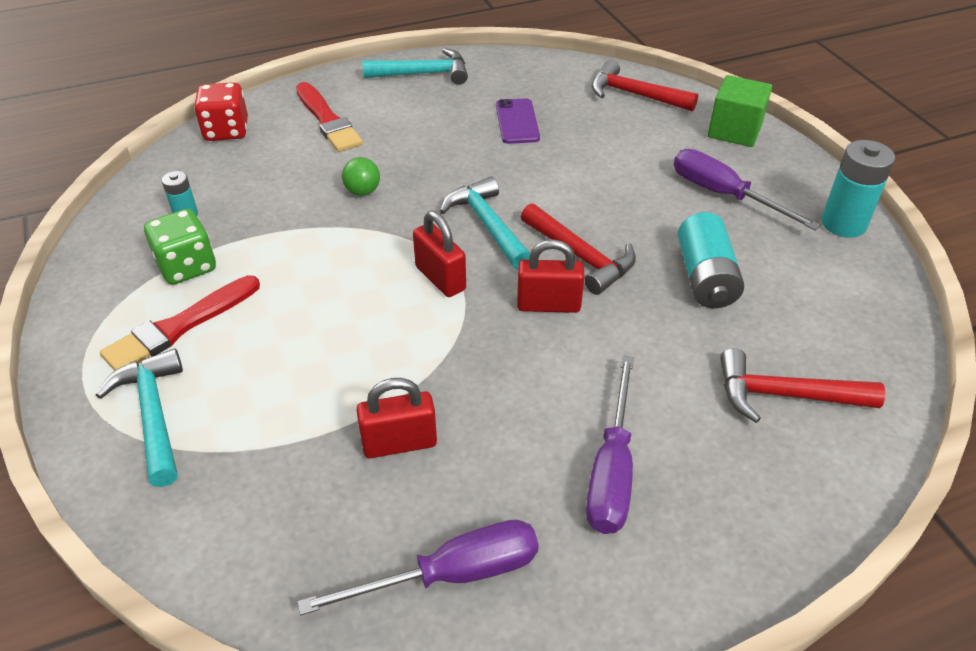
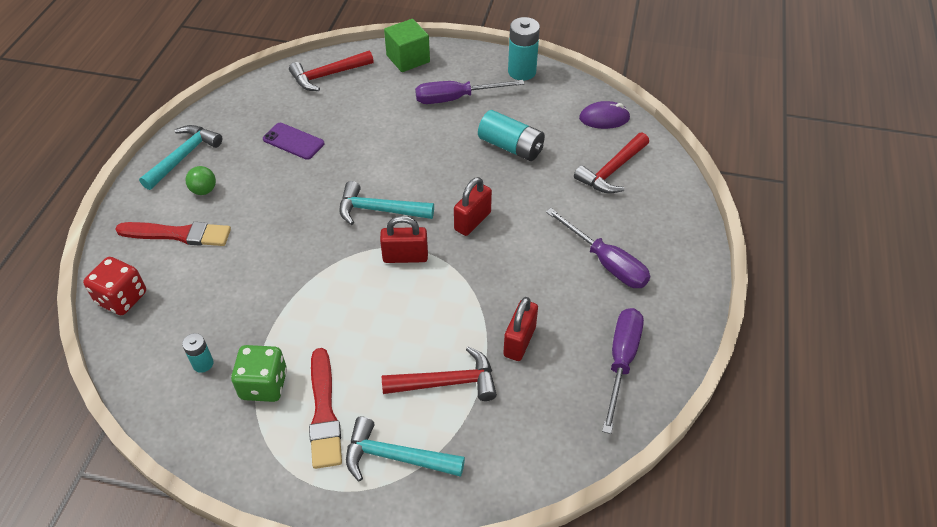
camera: 55 degrees left, 5 degrees up
green ball [342,157,380,196] -> green ball moved to [186,166,216,195]
red hammer [521,203,636,295] -> red hammer moved to [382,346,497,401]
none -> purple mouse [579,101,631,129]

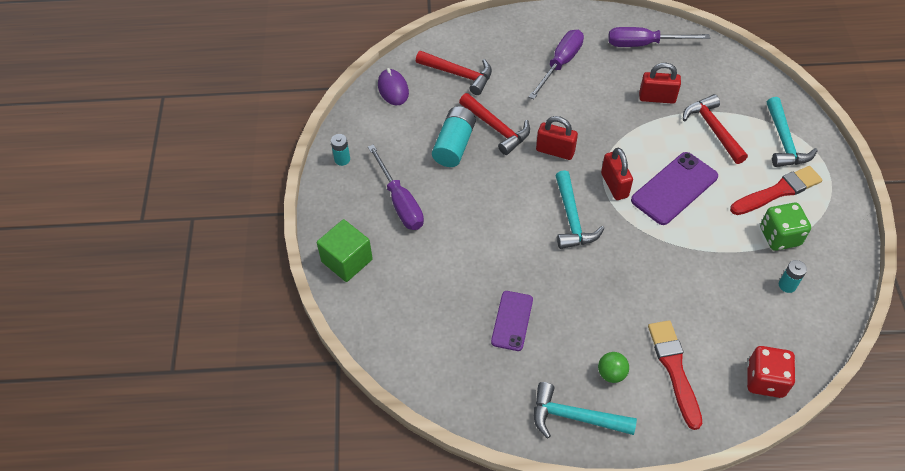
camera: 105 degrees left, 5 degrees up
red hammer [289,50,374,91] -> red hammer moved to [459,93,530,155]
turquoise battery [508,17,540,81] -> turquoise battery [331,134,350,166], size x0.54
none -> purple phone [631,152,718,225]

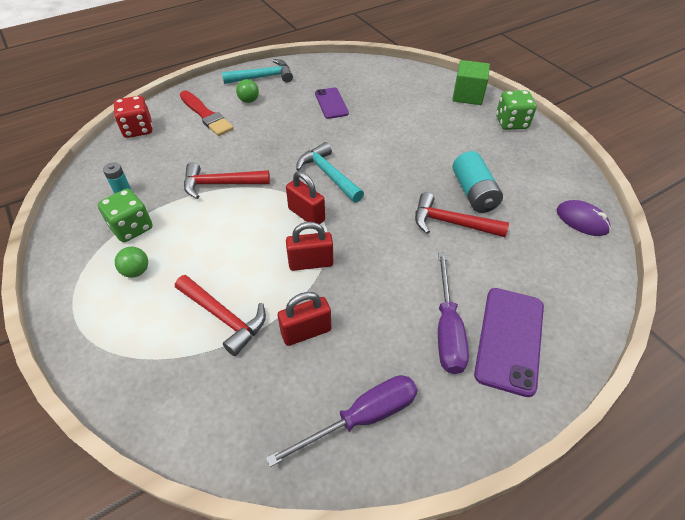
camera: 150 degrees right, 5 degrees down
turquoise battery [331,134,350,166] -> none
purple screwdriver [368,144,424,230] -> none
red hammer [416,51,492,95] -> red hammer moved to [184,162,270,199]
red padlock [536,116,578,160] -> red padlock moved to [286,222,333,271]
purple phone [631,152,718,225] -> purple phone moved to [474,288,544,397]
red brush [730,166,822,215] -> green ball [115,247,148,278]
turquoise hammer [767,97,818,167] -> none
none -> green dice [496,90,536,130]

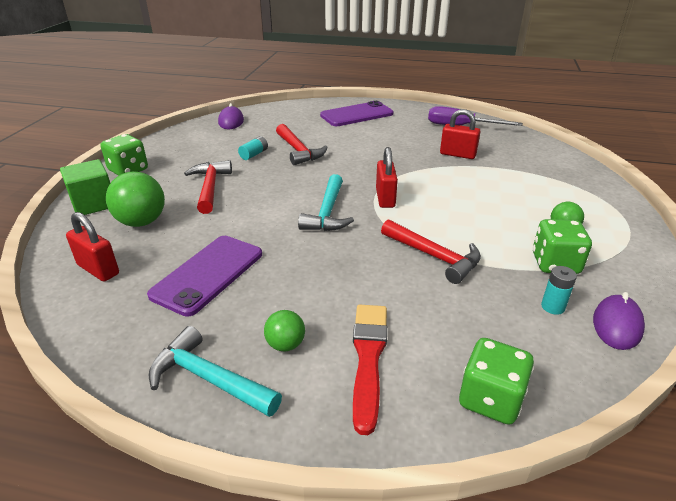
camera: 135 degrees left, 15 degrees down
red dice [114,96,153,138] -> green dice [459,338,534,425]
red hammer [175,275,266,356] -> red hammer moved to [184,160,232,214]
red padlock [286,222,333,271] -> red padlock moved to [66,212,119,281]
purple phone [315,88,349,119] -> purple phone [147,236,262,316], size x1.55
purple screwdriver [438,252,469,374] -> none
turquoise battery [453,151,503,213] -> turquoise battery [238,136,268,160], size x0.54
none -> green ball [106,172,165,227]
none -> purple mouse [593,292,645,350]

